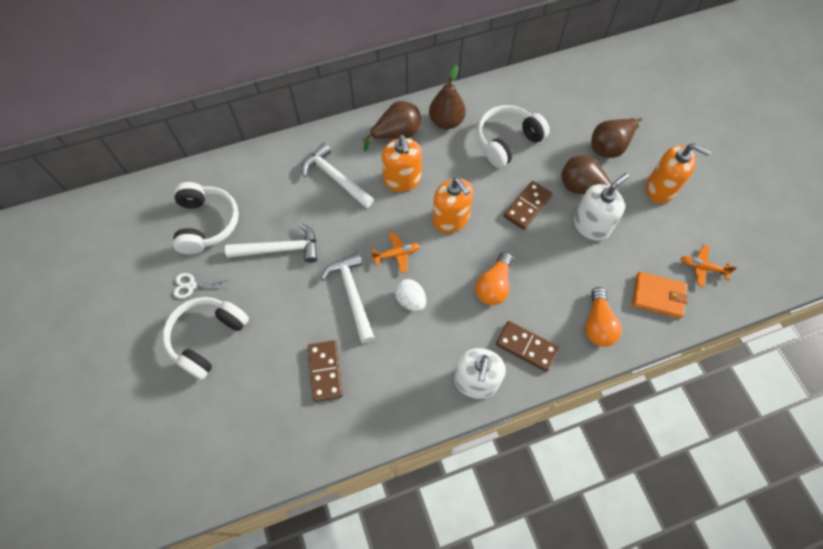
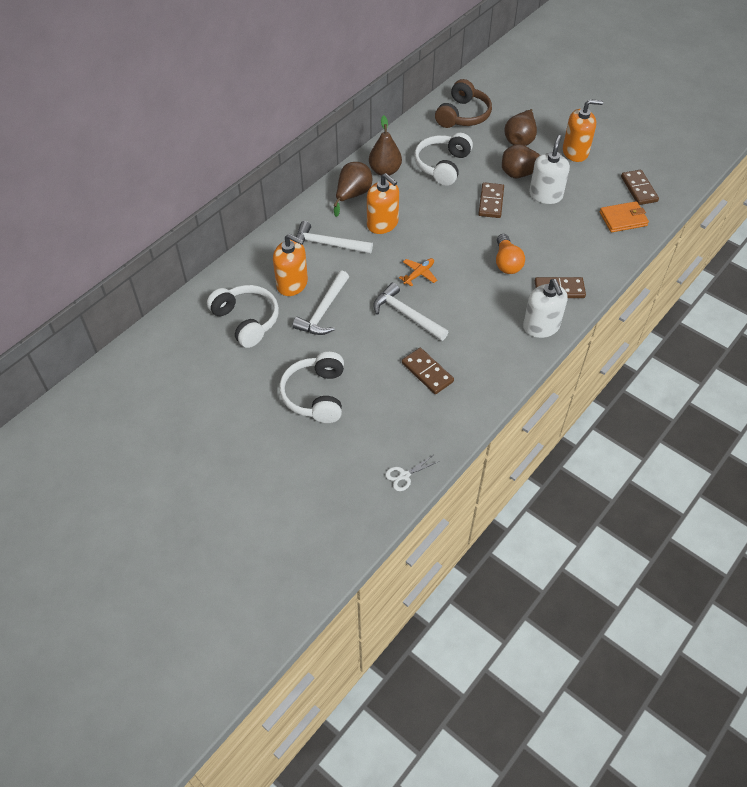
camera: 30 degrees left, 10 degrees down
white scissors [173,273,229,298] -> white scissors moved to [385,455,439,491]
white hammer [225,223,318,263] -> white hammer turned 150 degrees clockwise [292,271,349,335]
white egg [395,279,426,311] -> none
orange soap dispenser [432,177,473,233] -> orange soap dispenser moved to [273,234,308,296]
orange light bulb [585,287,622,347] -> none
orange plane [680,245,737,287] -> brown domino [621,170,659,205]
none -> brown headphones [435,79,492,128]

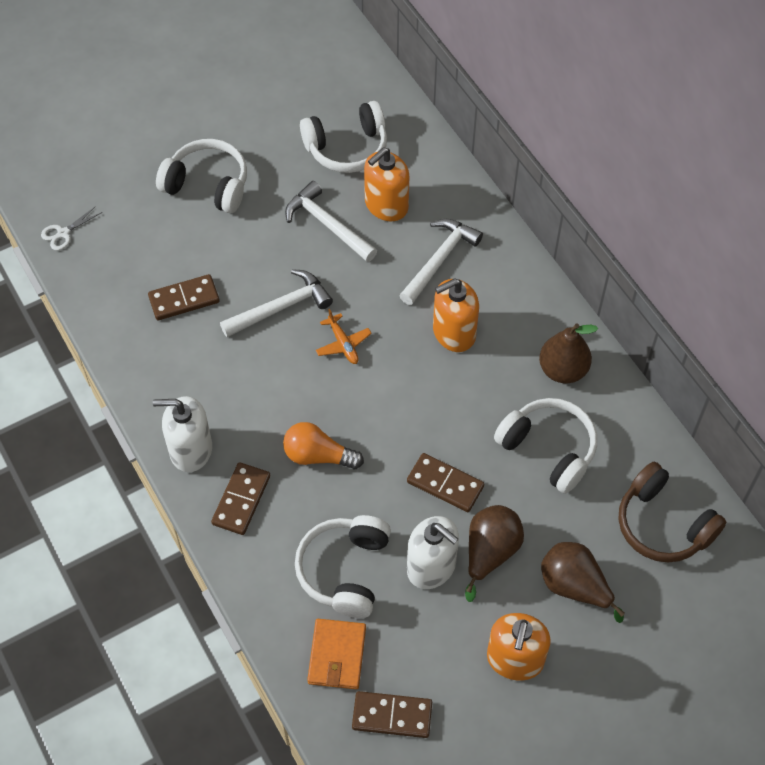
camera: 110 degrees right, 5 degrees up
brown pear [333,162,372,217] -> none
white scissors [385,455,439,491] -> white scissors turned 120 degrees counterclockwise [41,206,102,250]
none -> white headphones [295,515,391,618]

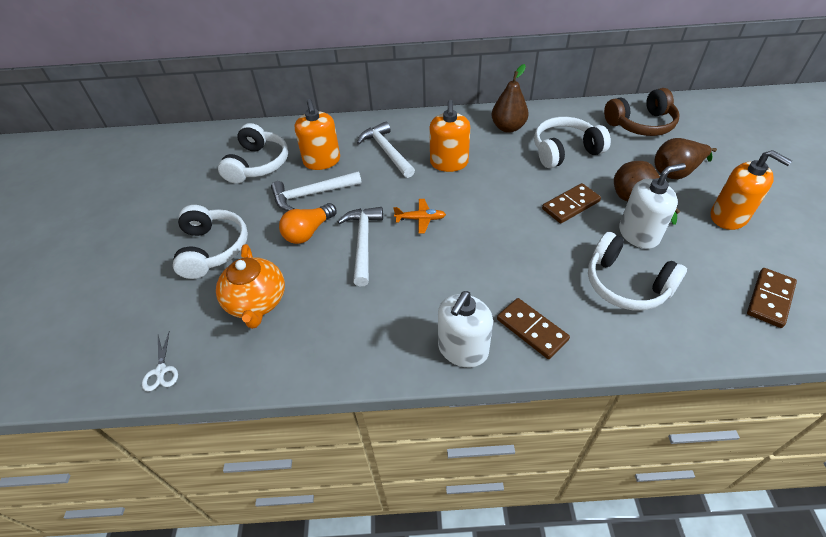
camera: 60 degrees left, 10 degrees down
brown domino [148,274,220,320] -> none
white headphones [156,139,247,213] -> white headphones turned 120 degrees clockwise [173,205,248,279]
orange light bulb [283,422,364,469] -> orange light bulb moved to [279,203,337,244]
orange wallet [307,619,366,689] -> none
none -> orange teapot [216,244,285,329]

